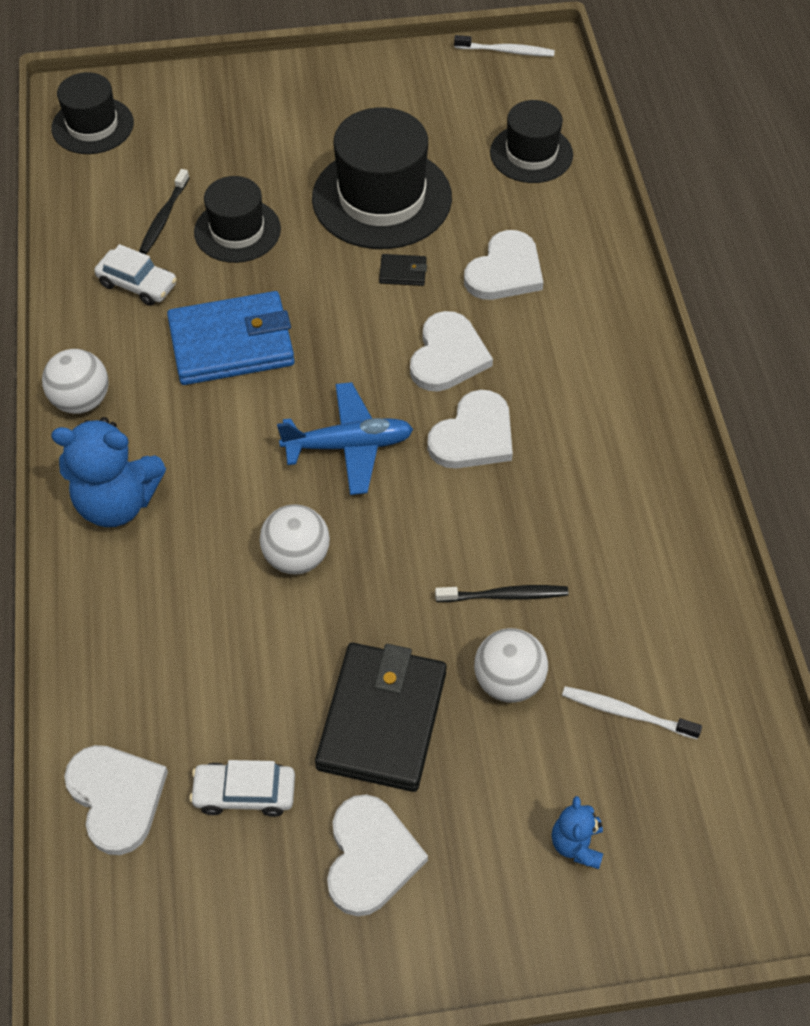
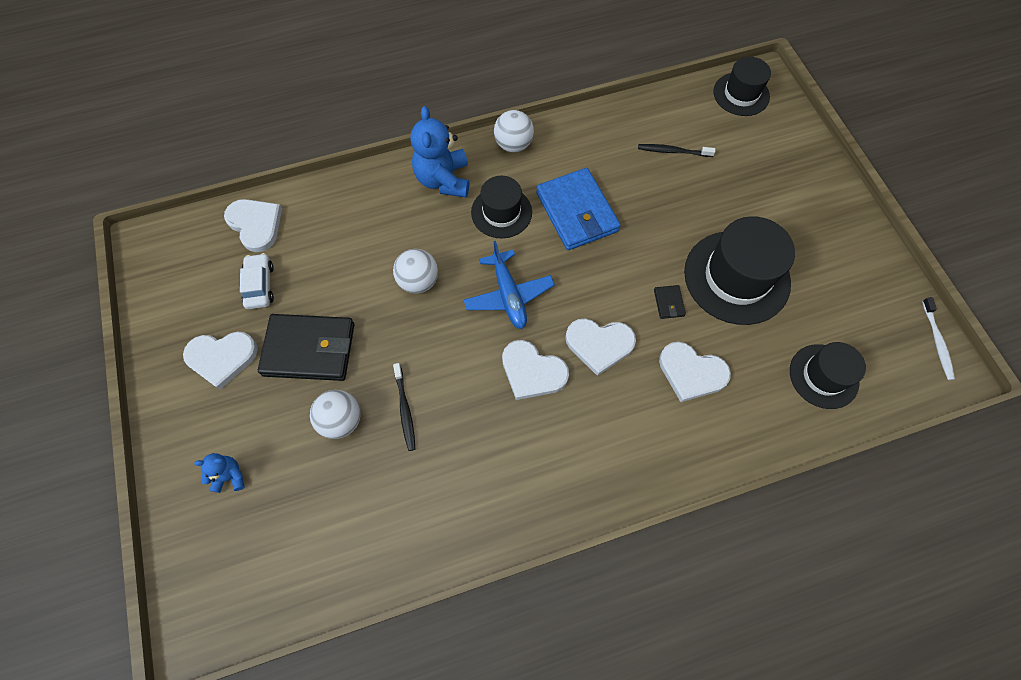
camera: 80 degrees right, 10 degrees up
white heart [64,745,168,855] -> white heart turned 90 degrees counterclockwise [224,199,282,252]
white car [94,244,177,306] -> none
black hat [194,176,281,263] -> black hat moved to [471,176,532,238]
white toothbrush [562,686,702,739] -> none

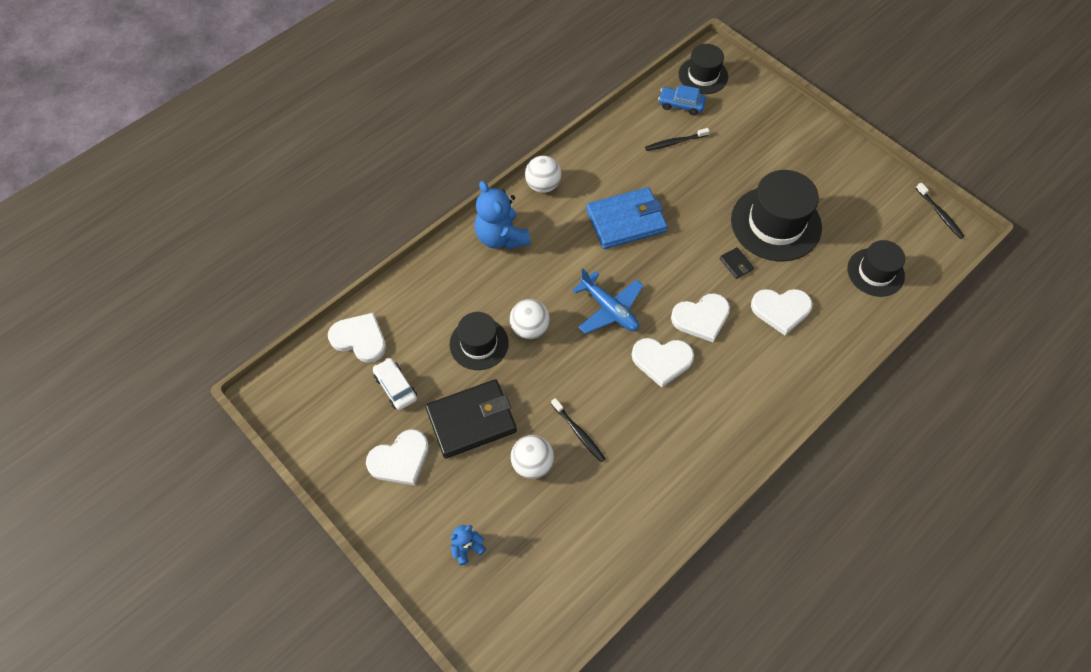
camera: 25 degrees left, 5 degrees down
black hat [471,176,532,238] -> black hat moved to [449,312,509,370]
blue wallet [536,168,621,250] -> blue wallet turned 60 degrees counterclockwise [586,187,668,249]
white toothbrush [922,297,955,380] -> black toothbrush [916,183,965,239]
none -> blue car [658,85,706,115]

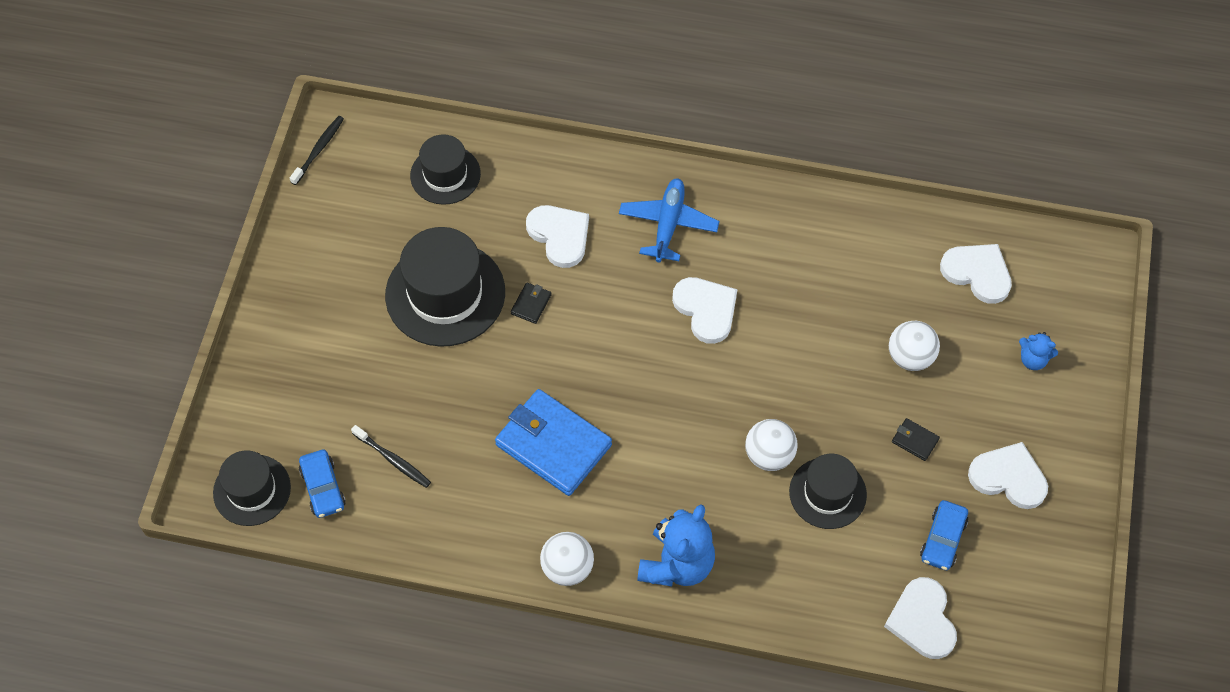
camera: 125 degrees left, 0 degrees up
white car [373,358,417,410] -> blue car [920,500,968,570]
black wallet [425,379,517,458] -> black wallet [892,418,940,461], size x0.41
black toothbrush [551,398,606,462] -> none
blue plane [572,269,644,334] -> blue plane moved to [619,178,720,262]
white heart [671,293,730,342] -> white heart moved to [940,244,1012,304]

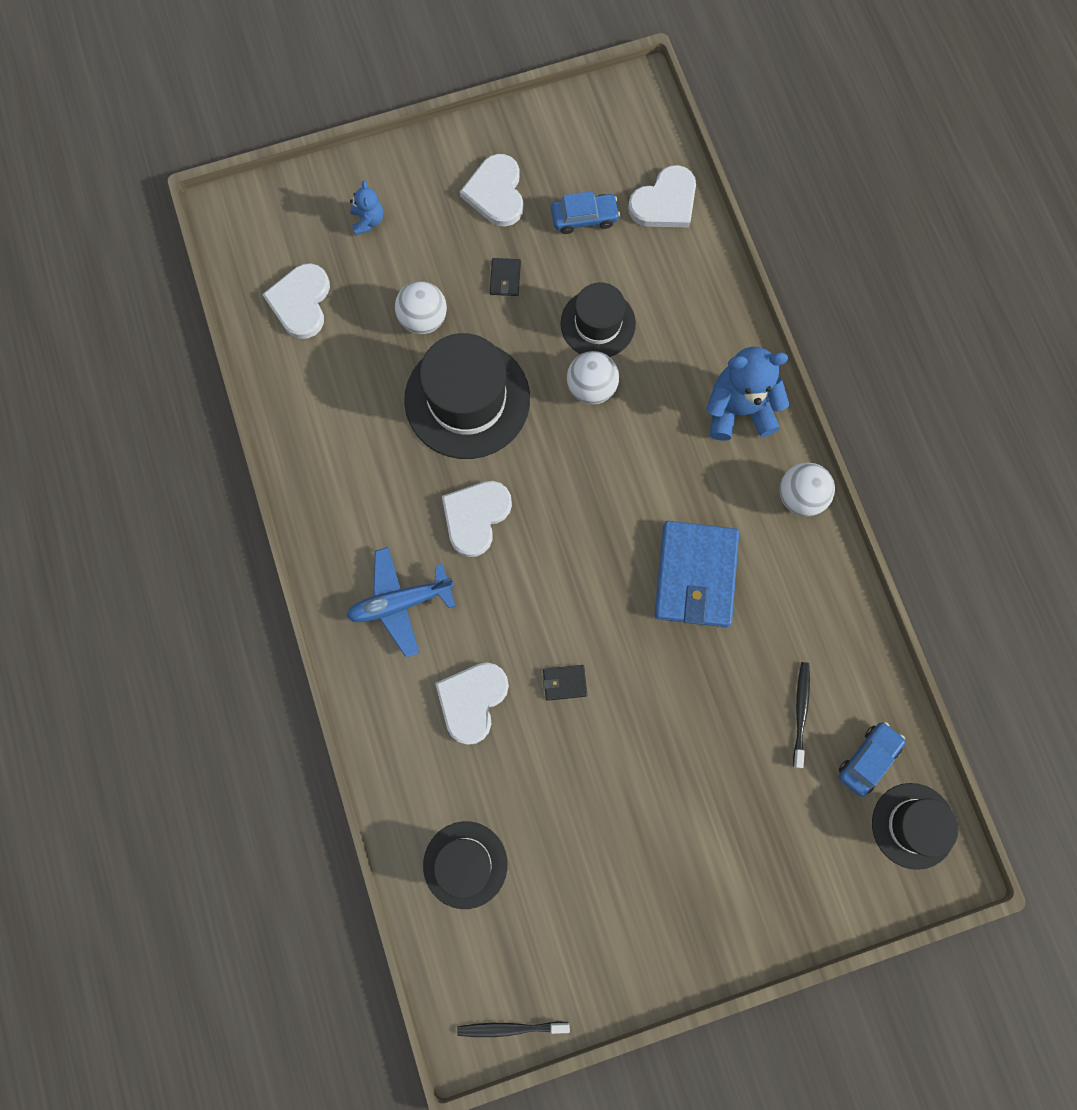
camera: 120 degrees left, 15 degrees up
black hat [385,227,505,347] -> black hat moved to [404,333,530,459]

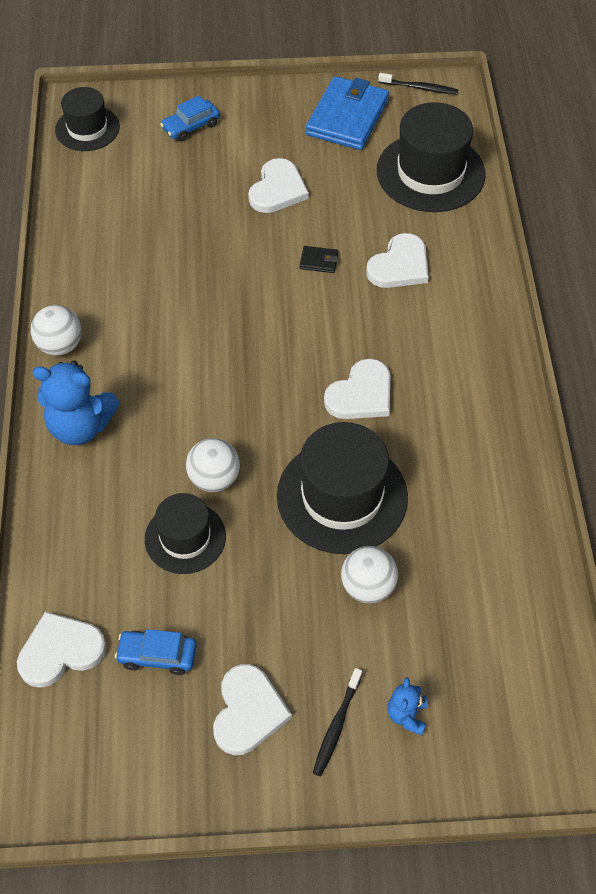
camera: 165 degrees left, 20 degrees down
white heart [262,263,330,339] -> white heart moved to [248,158,309,213]
blue plane [346,547,455,657] -> none
black hat [423,821,508,909] -> black hat [377,102,486,212], size x1.64
black wallet [490,258,521,296] -> none
blue wallet [655,521,739,627] -> blue wallet moved to [306,76,389,150]
black toothbrush [793,662,810,768] -> black toothbrush moved to [313,668,362,776]
blue car [838,722,905,797] -> blue car moved to [160,96,220,141]

